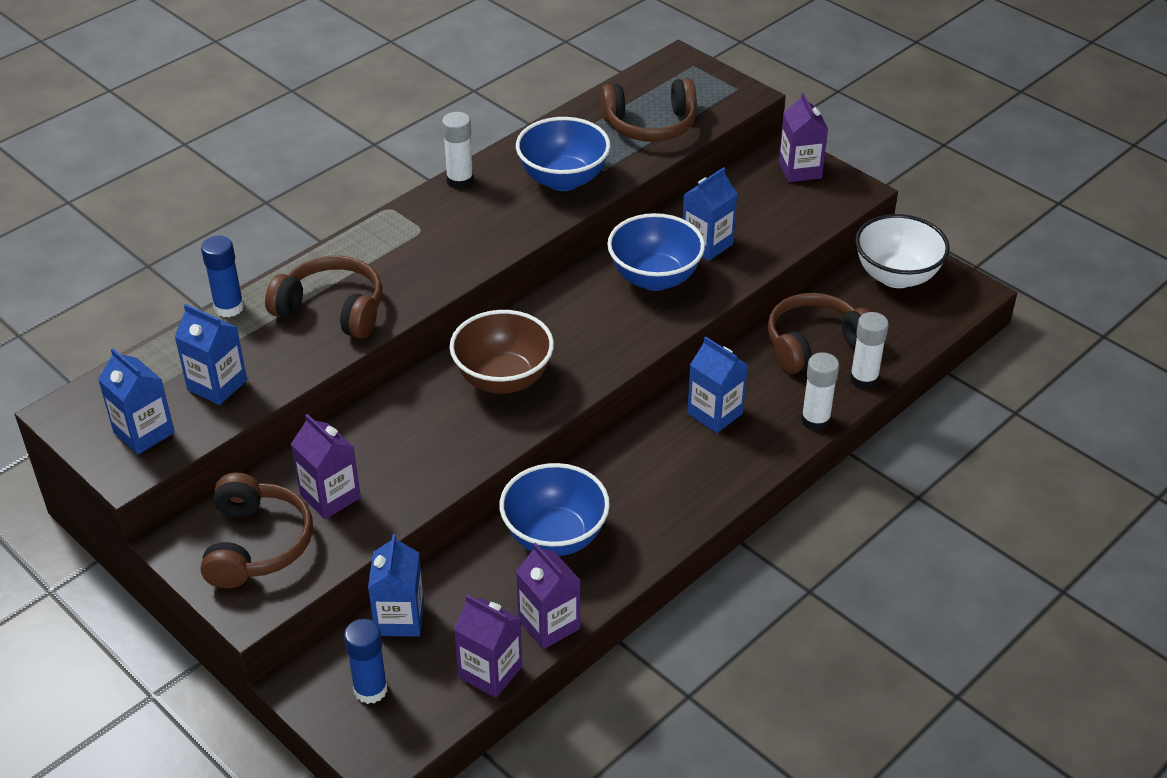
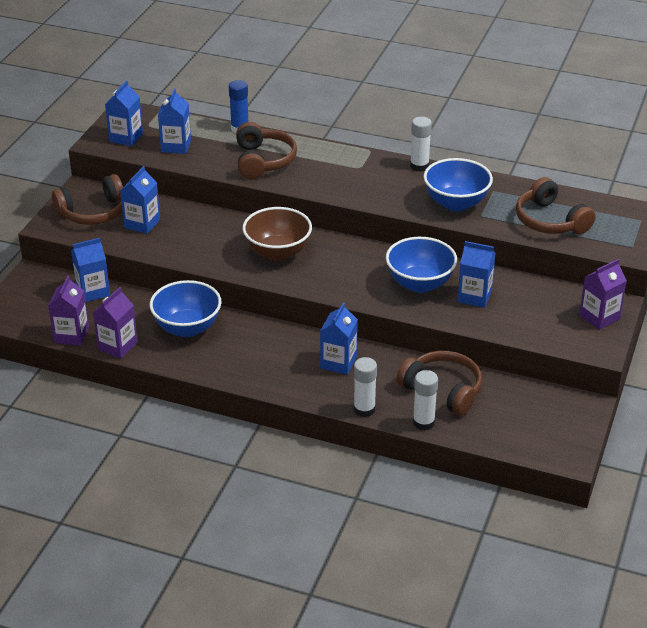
camera: 65 degrees right, 5 degrees down
purple carton [291,414,361,519] -> blue carton [120,166,160,234]
blue glue stick [344,619,387,704] -> none
white bowl [855,214,950,288] -> none

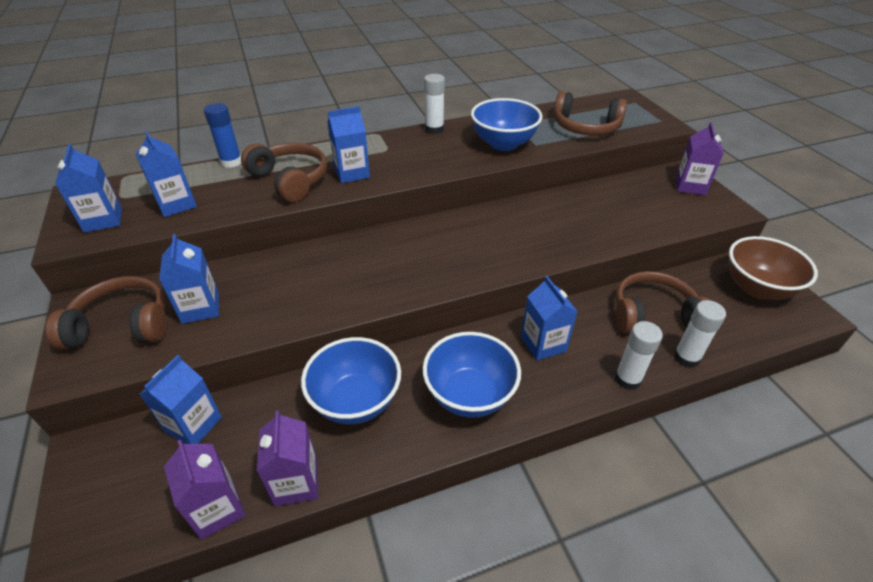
camera: 40 degrees left, 5 degrees up
brown headphones [52,174,123,225] -> brown headphones turned 120 degrees counterclockwise [46,276,167,350]
brown bowl [242,207,312,261] -> brown bowl moved to [728,236,818,300]
blue bowl [386,237,457,293] -> blue bowl moved to [423,332,521,418]
blue carton [457,241,496,308] -> blue carton moved to [327,106,370,183]

